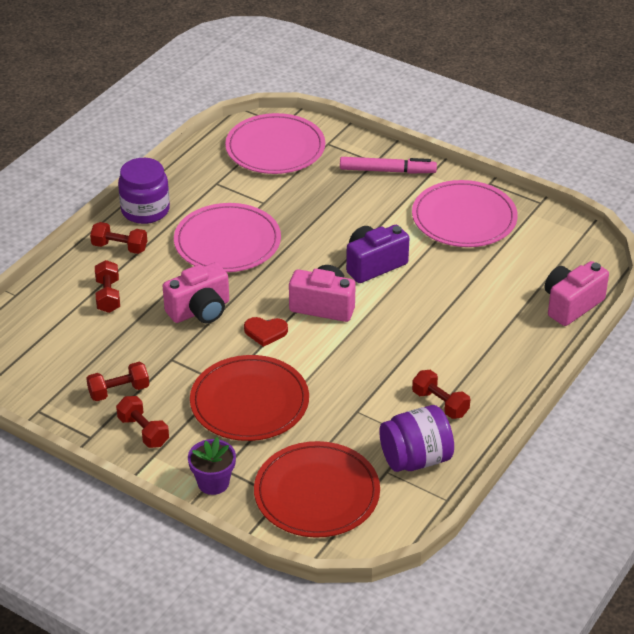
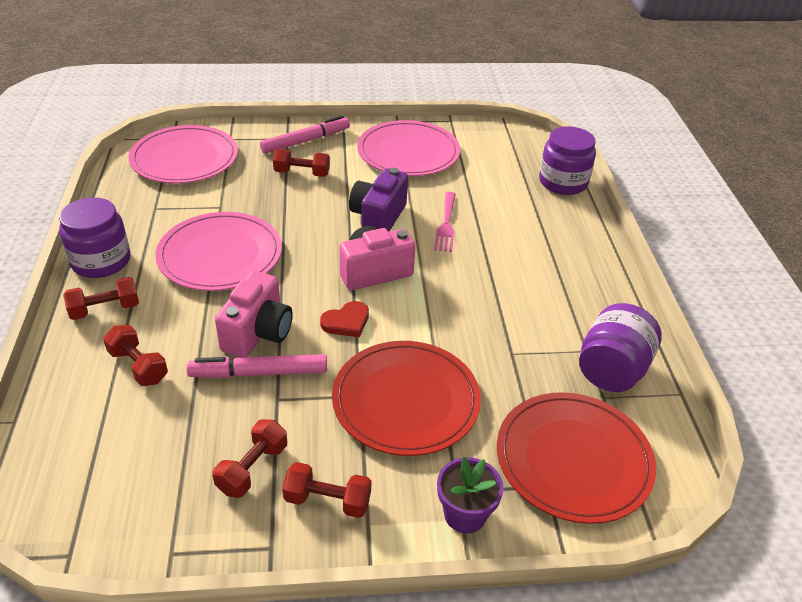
camera: 40 degrees left, 0 degrees up
red dumbbell [412,370,470,419] -> red dumbbell moved to [273,149,330,177]
pink camera [545,261,609,326] -> purple jar [539,126,596,195]
none -> pink marker [187,354,327,378]
none -> pink fork [434,192,456,252]

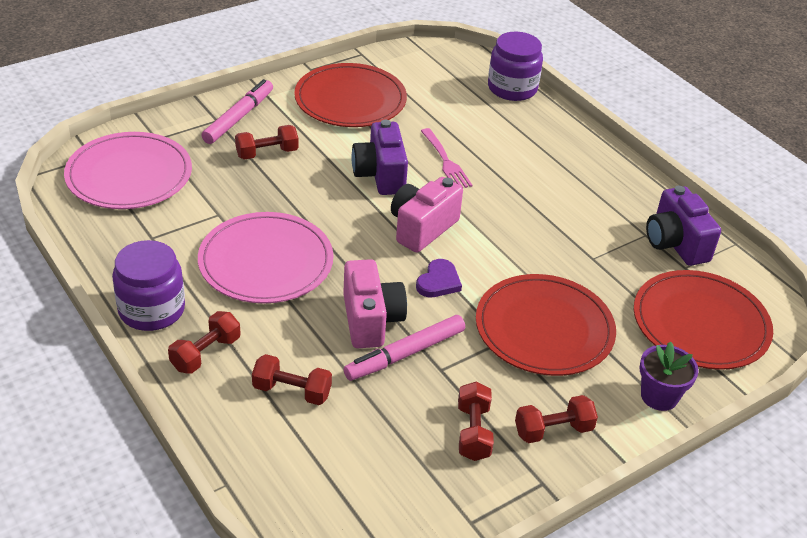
camera: 30 degrees left, 0 degrees up
red heart [320,301,369,337] -> purple heart [416,259,462,297]
pink plate [357,120,460,176] -> red plate [294,63,407,127]
purple jar [579,303,662,392] -> purple camera [646,186,721,266]

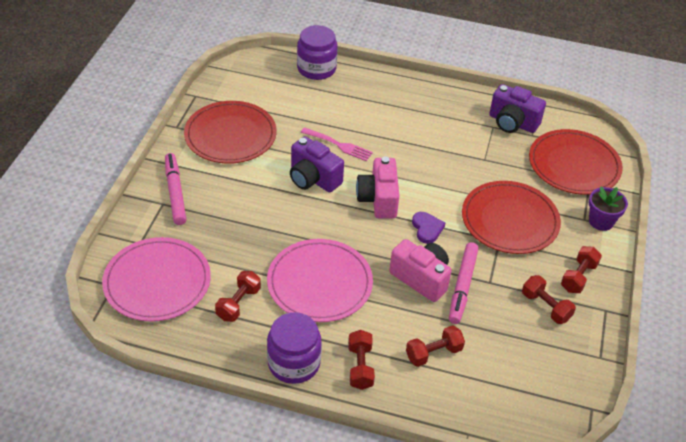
camera: 40 degrees left, 5 degrees up
red dumbbell [235,125,298,160] -> red dumbbell moved to [215,271,261,322]

